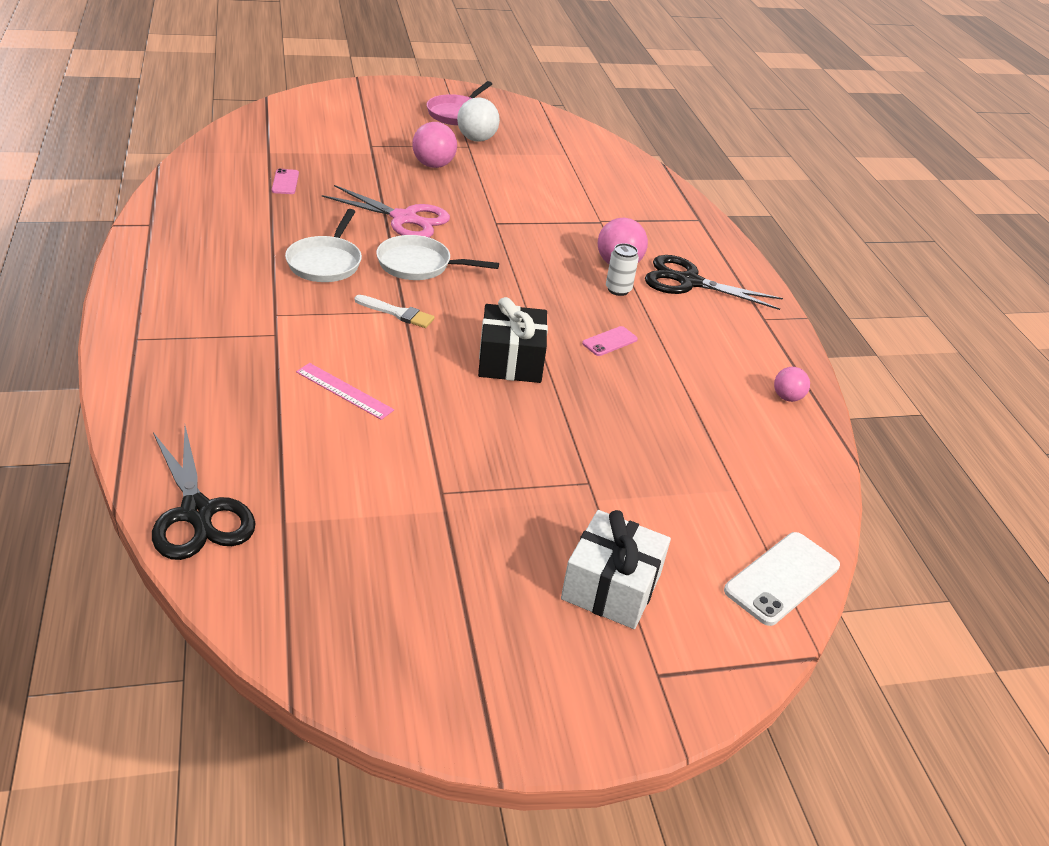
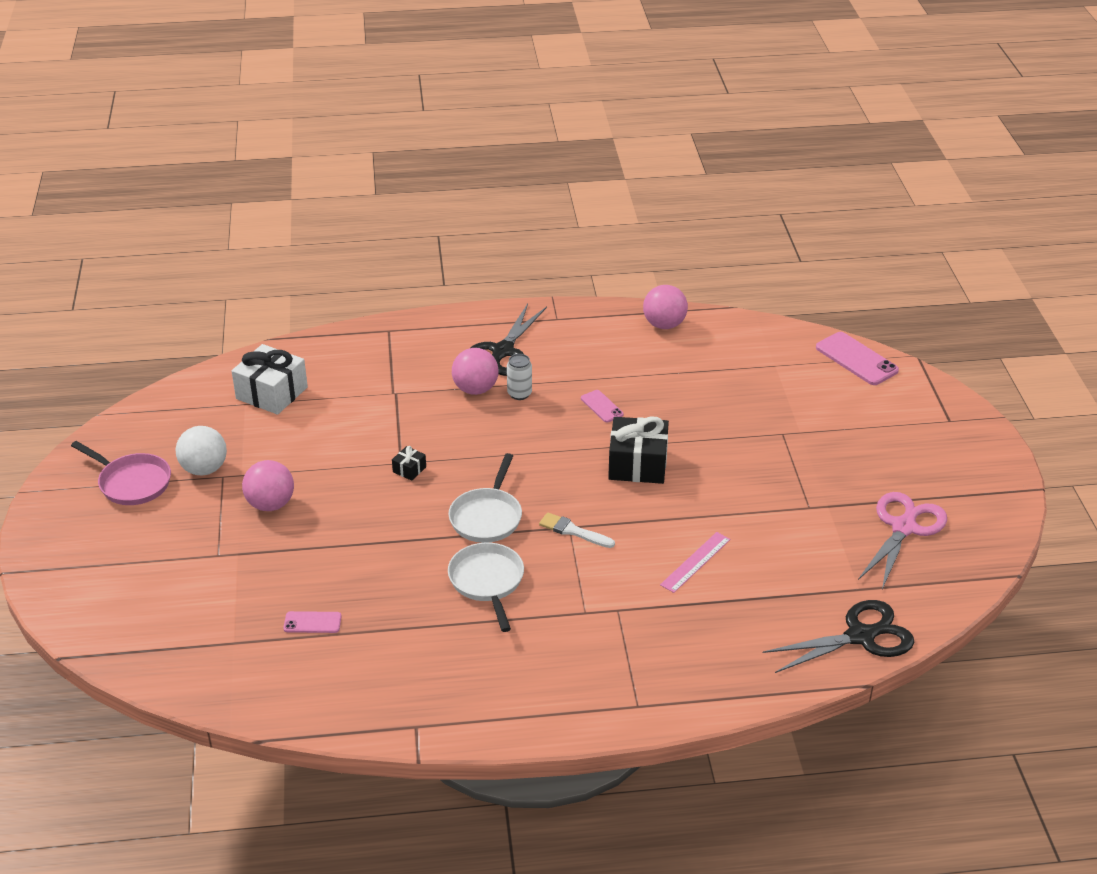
camera: 80 degrees left, 0 degrees up
white pan [285,209,362,282] -> white pan turned 120 degrees counterclockwise [448,543,524,632]
pink scissors [322,185,450,238] -> pink scissors moved to [858,492,947,589]
white brush [355,295,435,328] -> white brush turned 90 degrees counterclockwise [539,512,615,548]
white gift [561,510,671,629] -> white gift moved to [232,344,308,415]
white phone [724,532,840,626] -> pink phone [816,332,899,385]
pink ball [774,367,810,402] -> pink ball [643,285,688,329], size x1.65
none -> black gift [392,446,426,481]

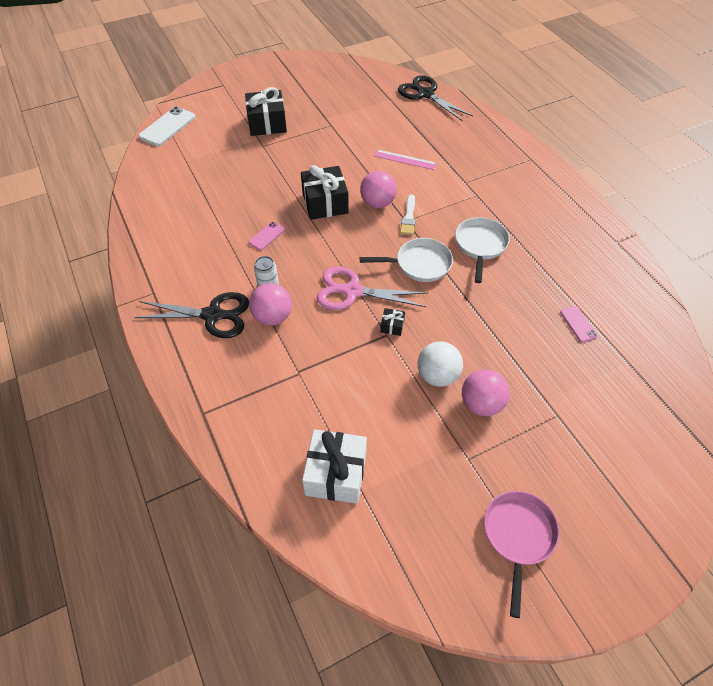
camera: 110 degrees left, 15 degrees up
white ball [176,426,227,476] -> white ball moved to [418,341,463,387]
white pan [448,543,524,632] -> white pan turned 135 degrees clockwise [455,217,510,283]
pink ball [643,285,688,329] -> pink ball moved to [360,171,397,208]
pink phone [816,332,899,385] -> white phone [138,106,195,146]
pink scissors [858,492,947,589] -> pink scissors moved to [317,267,428,310]
none -> black gift [245,87,287,136]

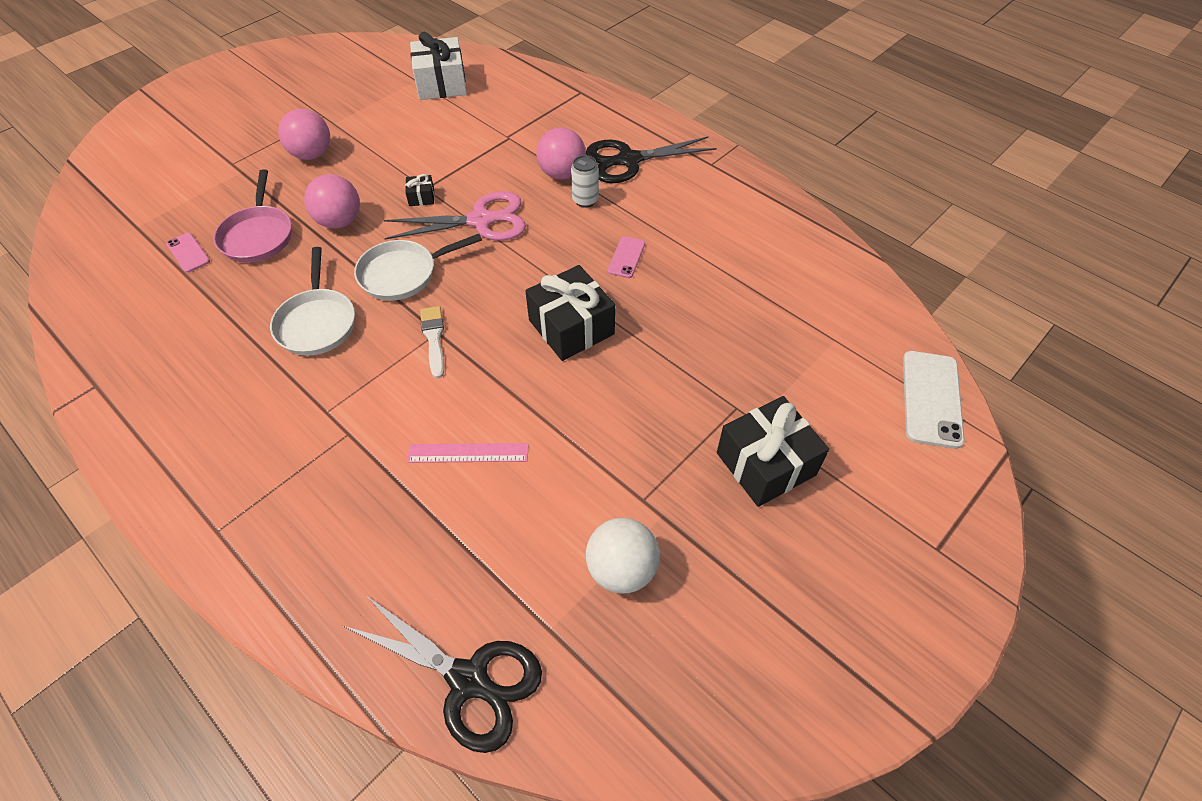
camera: 160 degrees right, 0 degrees up
pink ball [360,171,397,208] -> pink ball moved to [304,174,360,229]
white ball [418,341,463,387] -> white ball moved to [586,518,660,594]
pink pan [484,491,559,618] -> pink pan moved to [214,169,292,263]

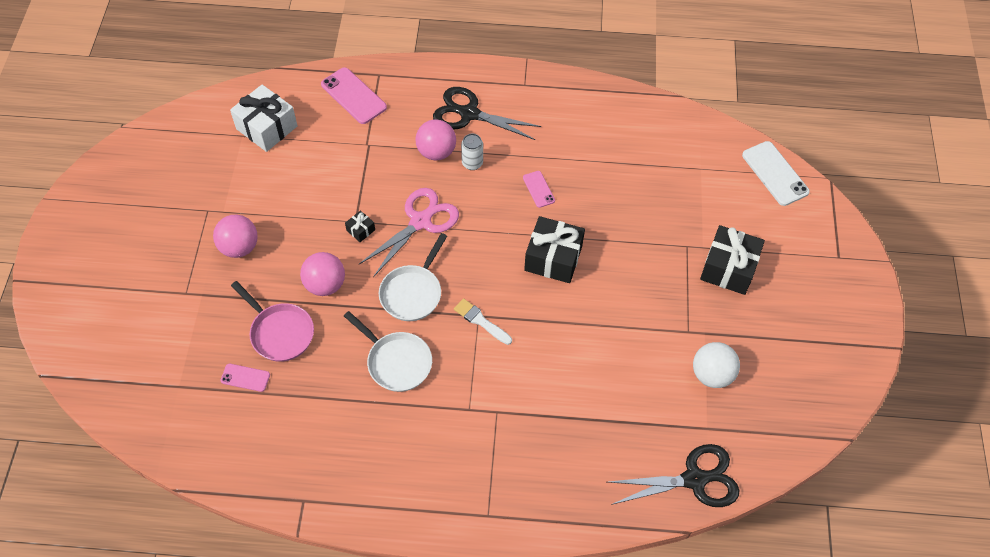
camera: 40 degrees left, 5 degrees up
pink ruler [407,443,529,463] -> none
black scissors [586,137,717,183] -> black scissors turned 75 degrees clockwise [433,87,542,140]
none -> pink phone [321,67,387,124]

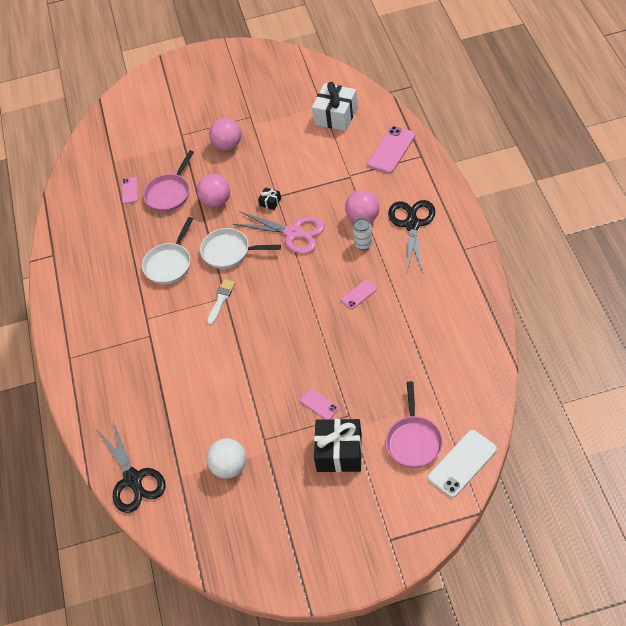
camera: 80 degrees right, 5 degrees down
black gift [524,216,585,283] -> none
none -> pink phone [300,389,339,419]
none -> pink pan [386,381,443,468]

